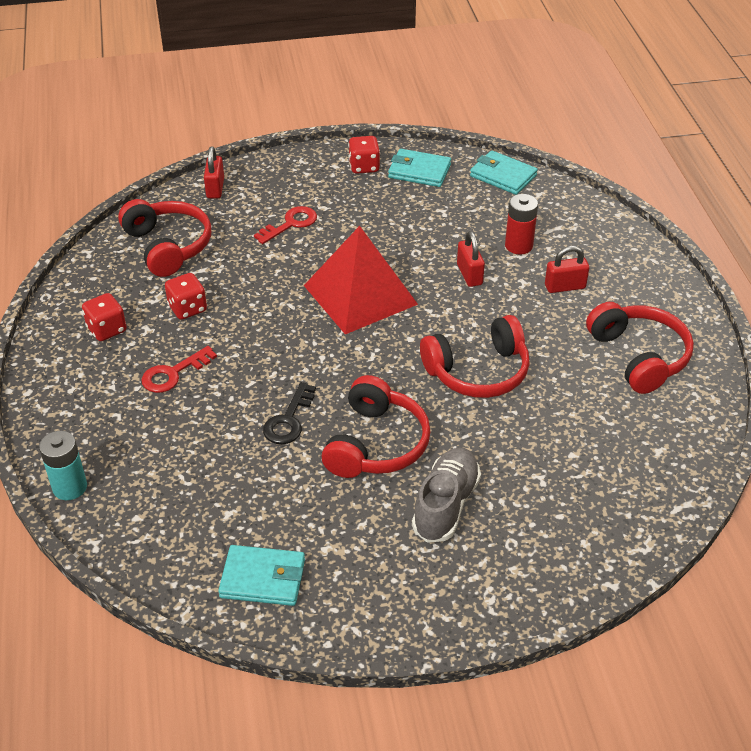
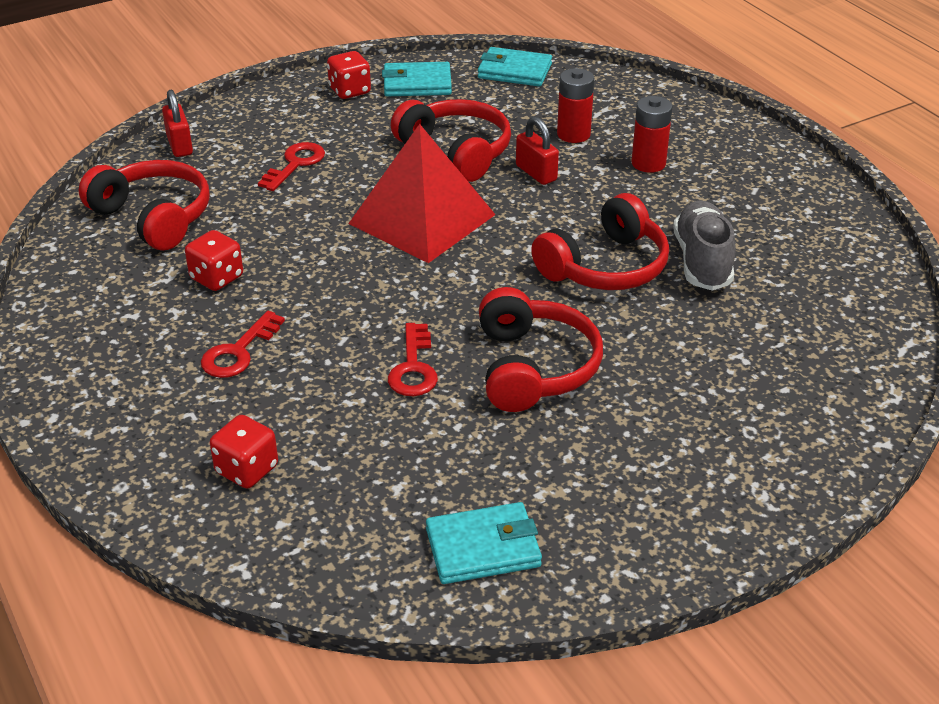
camera: 20 degrees left, 5 degrees down
turquoise battery [39,431,87,500] -> none
red dice [82,293,127,341] -> red dice moved to [210,415,278,488]
black key [263,382,316,444] -> red key [388,323,438,396]
grey shoe [412,448,481,543] -> grey shoe moved to [673,201,735,291]
red padlock [545,246,589,293] -> red battery [631,96,673,173]
red headphones [586,302,694,394] -> red headphones moved to [391,99,511,182]

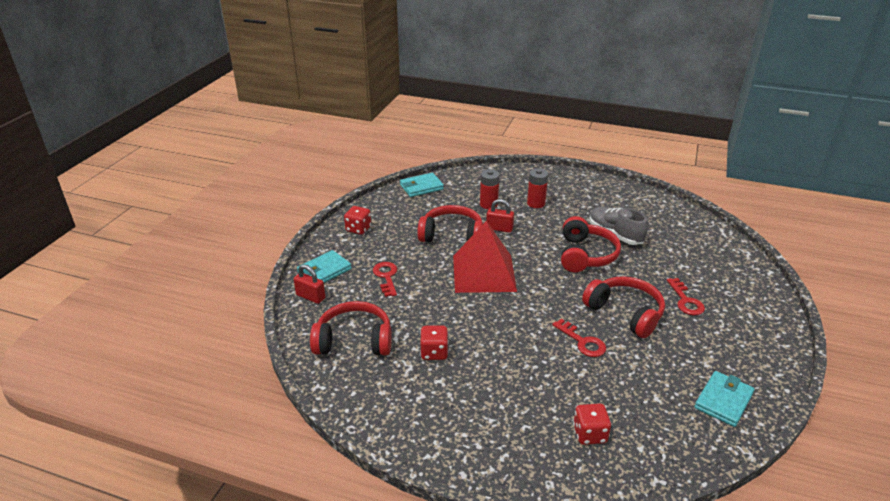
camera: 40 degrees left, 5 degrees down
red key [201,311,285,378] -> red key moved to [667,278,705,315]
turquoise wallet [382,62,452,96] -> turquoise wallet moved to [297,250,352,283]

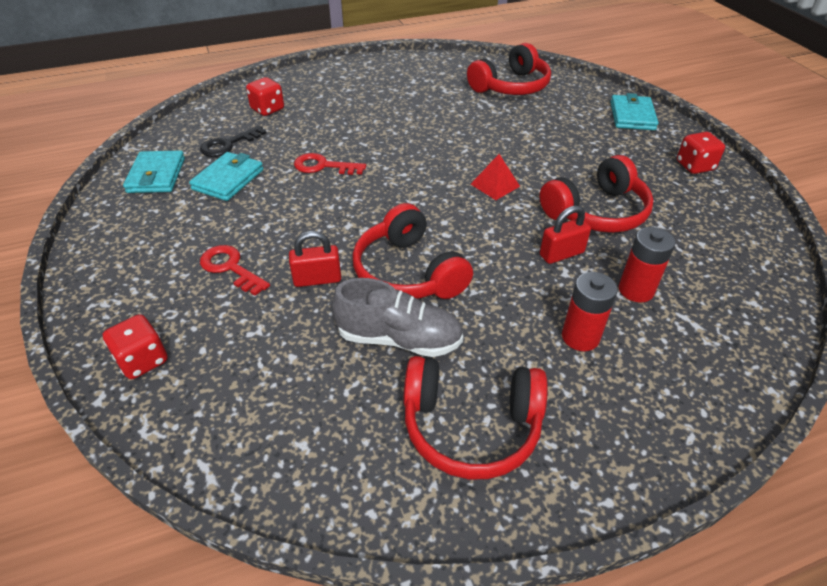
camera: 140 degrees right, 10 degrees up
red padlock [294,264,325,304] -> red padlock moved to [289,231,341,287]
red key [373,262,397,297] -> none
turquoise wallet [400,173,444,197] -> turquoise wallet moved to [189,152,263,201]
red dice [420,326,448,360] -> red dice moved to [103,314,168,379]
red pyramid [453,221,517,293] -> red pyramid [471,154,520,200], size x0.43
red headphones [582,276,665,338] -> red headphones moved to [404,356,548,479]
none -> black key [200,125,266,157]

